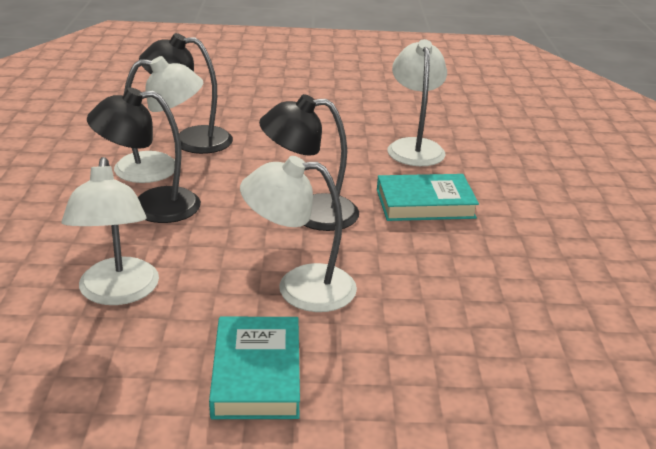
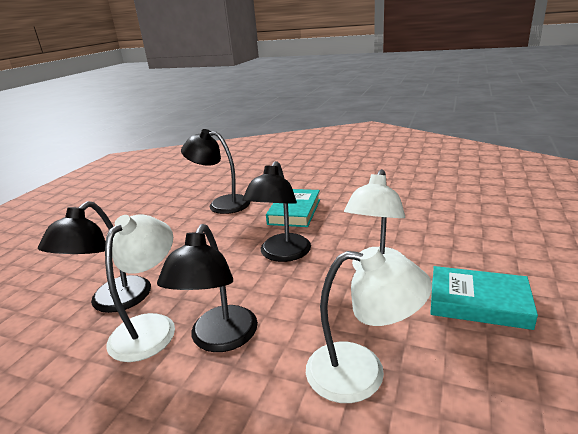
camera: 65 degrees left, 5 degrees down
white lamp [387,39,447,166] -> black lamp [181,129,250,214]

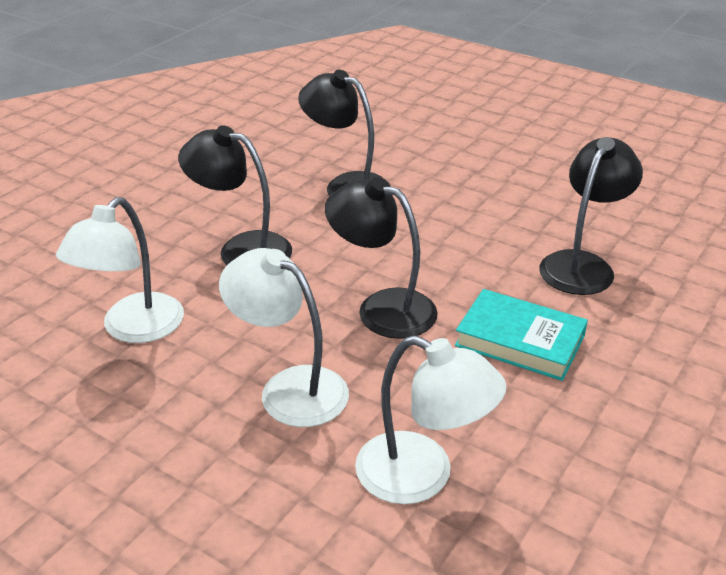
camera: 100 degrees right, 10 degrees up
white lamp [105,214,175,362] -> white lamp moved to [355,335,507,504]
turquoise book [430,266,538,330] -> none

